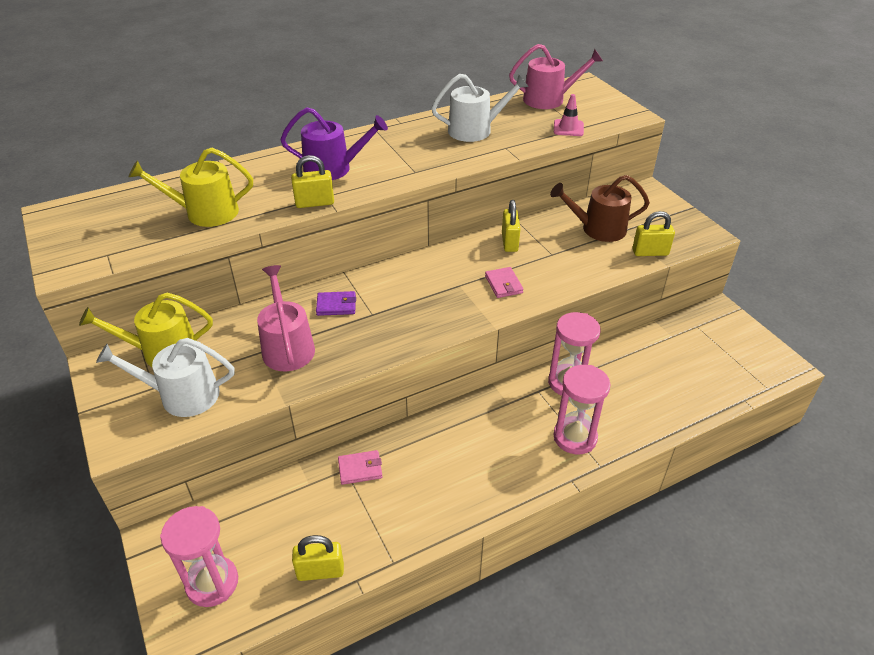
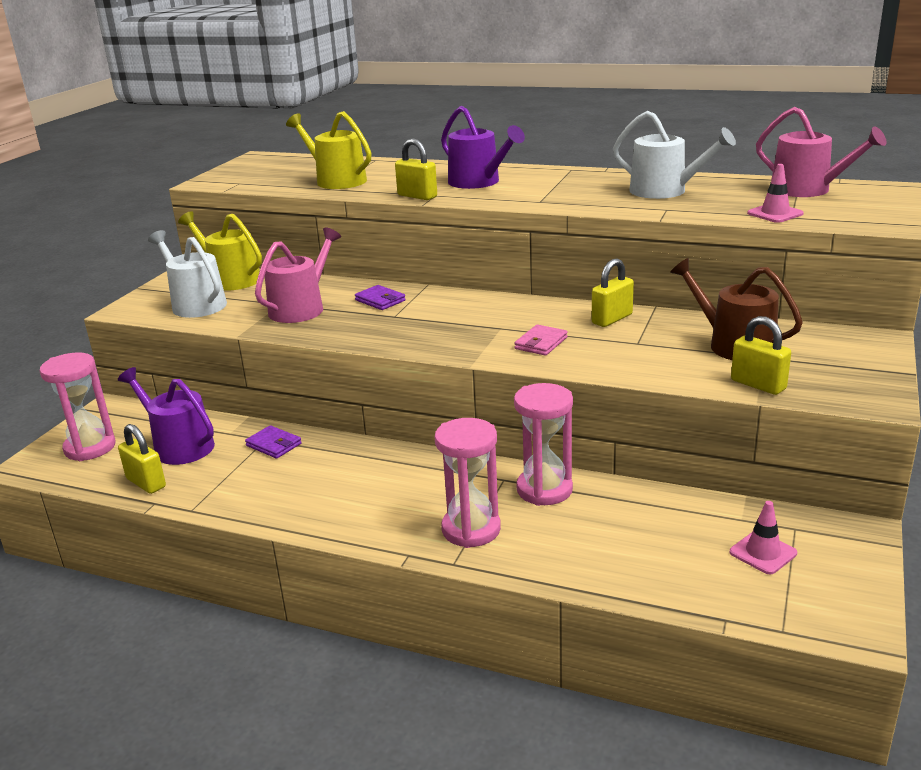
camera: 50 degrees right, 15 degrees down
pink wallet [338,450,383,485] -> purple wallet [245,425,302,459]
none -> purple watering can [118,367,215,465]
none -> pink traffic cone [730,501,797,574]

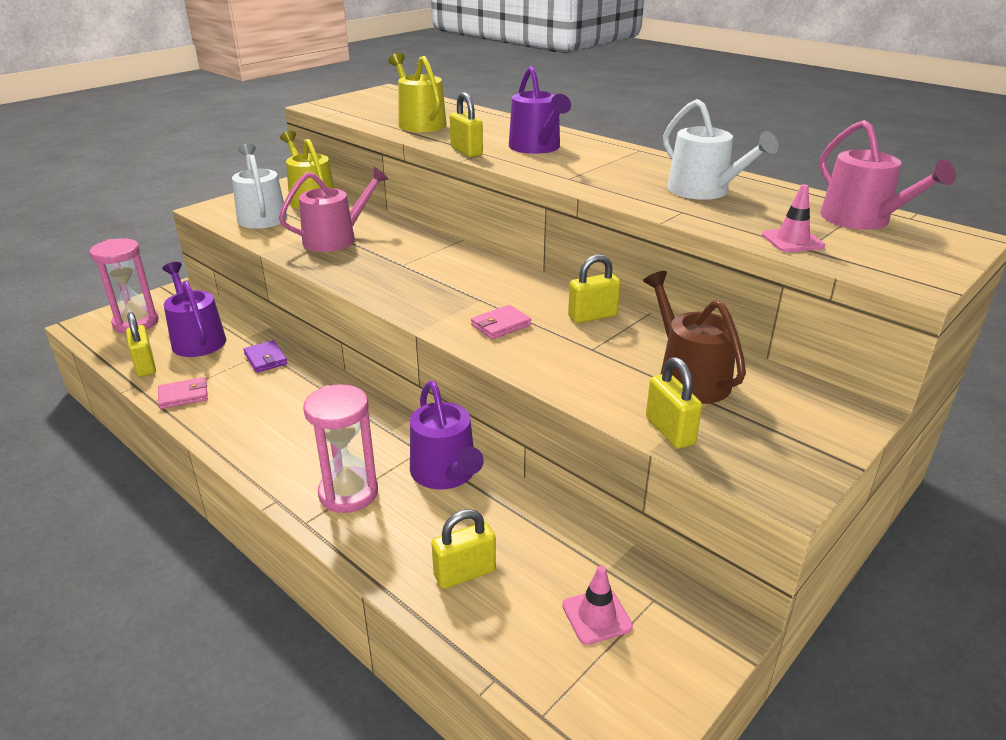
camera: 20 degrees right, 5 degrees up
purple wallet [355,285,406,310] -> none
pink hourglass [514,383,573,506] -> purple watering can [410,381,484,490]
none -> pink wallet [158,377,208,409]
none -> yellow padlock [431,509,496,589]

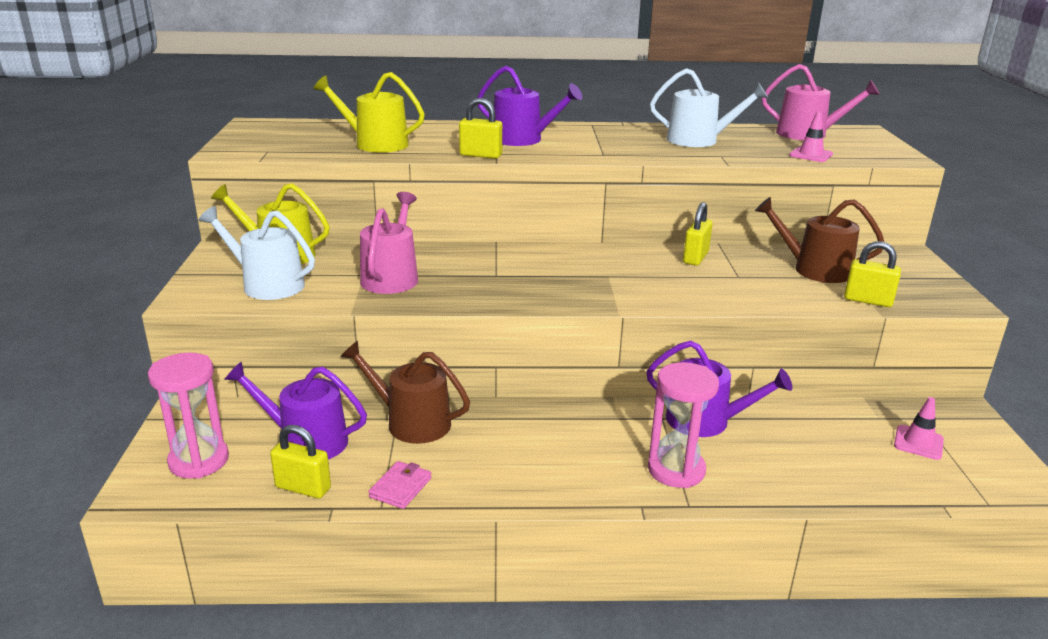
camera: 45 degrees left, 5 degrees down
purple wallet [243,340,287,373] -> brown watering can [341,341,470,444]
yellow padlock [431,509,496,589] -> none
pink wallet [471,305,531,340] -> none

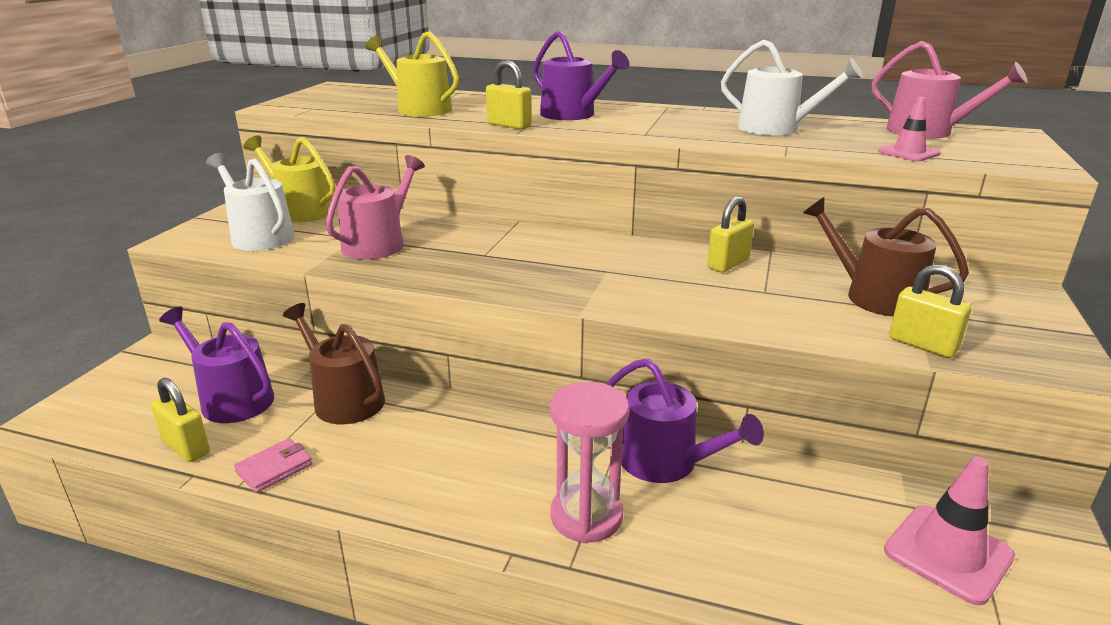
camera: 20 degrees right, 0 degrees up
pink hourglass [148,353,229,479] -> none
pink traffic cone [894,397,944,460] -> pink traffic cone [884,457,1015,605], size x1.57

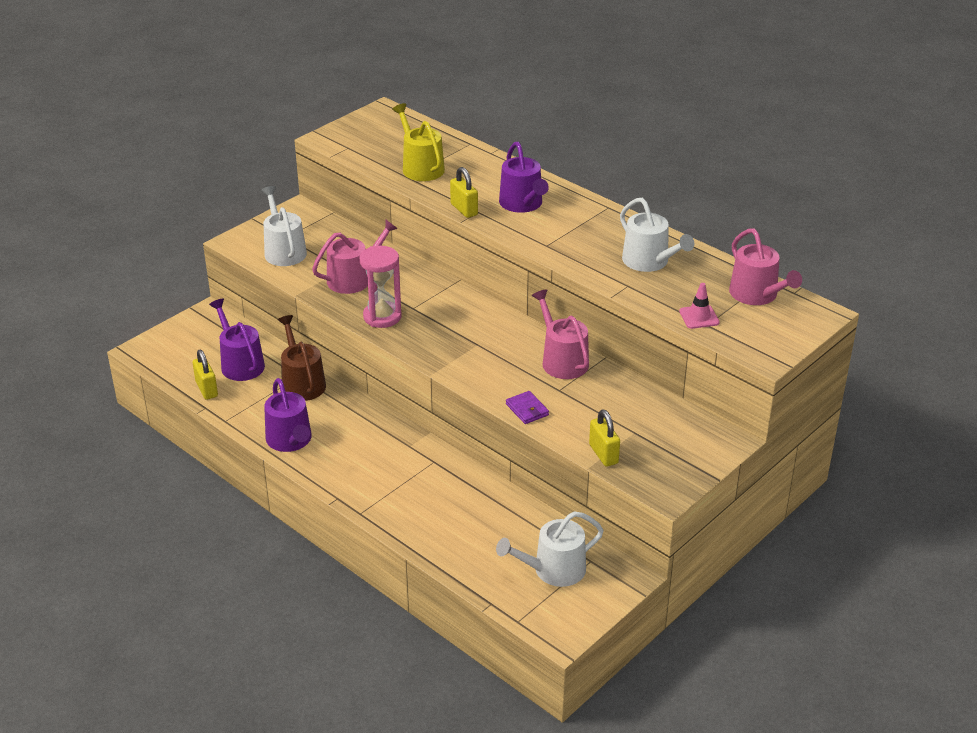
camera: 25 degrees right, 10 degrees up
pink wallet [234,438,312,493] -> none
yellow watering can [244,135,335,222] -> none
pink hourglass [550,382,629,544] -> pink hourglass moved to [360,246,402,328]
purple watering can [607,358,764,483] -> purple watering can moved to [264,378,312,452]
yellow padlock [707,196,754,273] -> pink watering can [532,289,589,379]
brown watering can [803,197,969,316] -> none
pink traffic cone [884,457,1015,605] -> white watering can [496,511,604,587]
none -> purple wallet [506,391,549,424]

